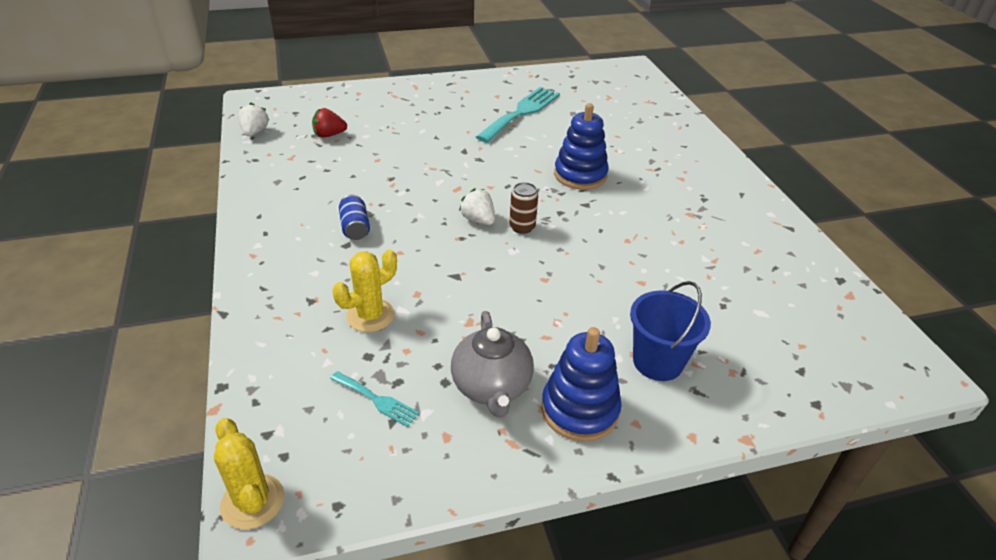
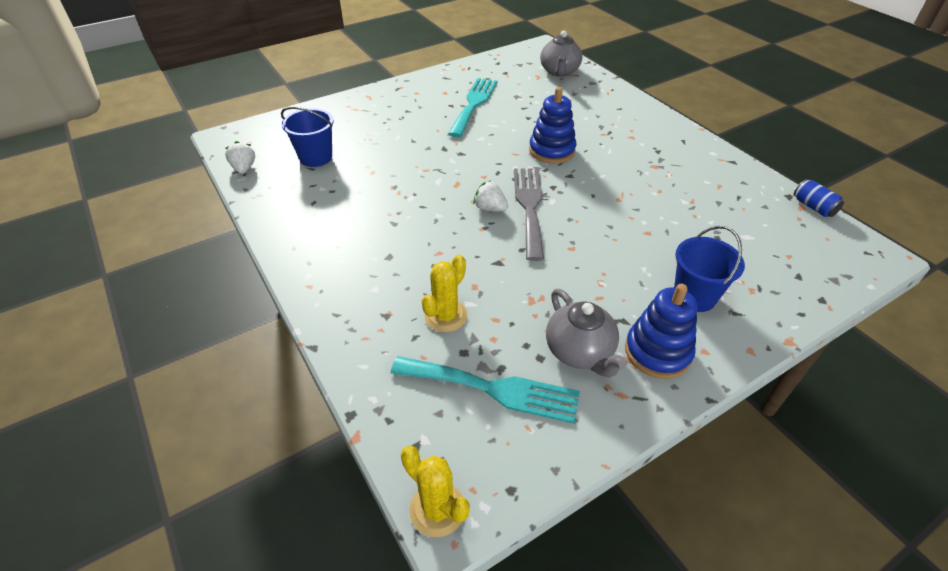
camera: 15 degrees left, 5 degrees up
red strawberry [312,108,347,138] -> blue bucket [281,107,334,167]
turquoise fork [330,371,420,427] -> turquoise fork [391,356,580,424], size x2.08
blue can [339,194,370,240] -> blue can moved to [794,179,844,217]
brown can [509,182,538,234] -> grey fork [514,168,544,261]
none -> grey teapot [540,31,583,77]

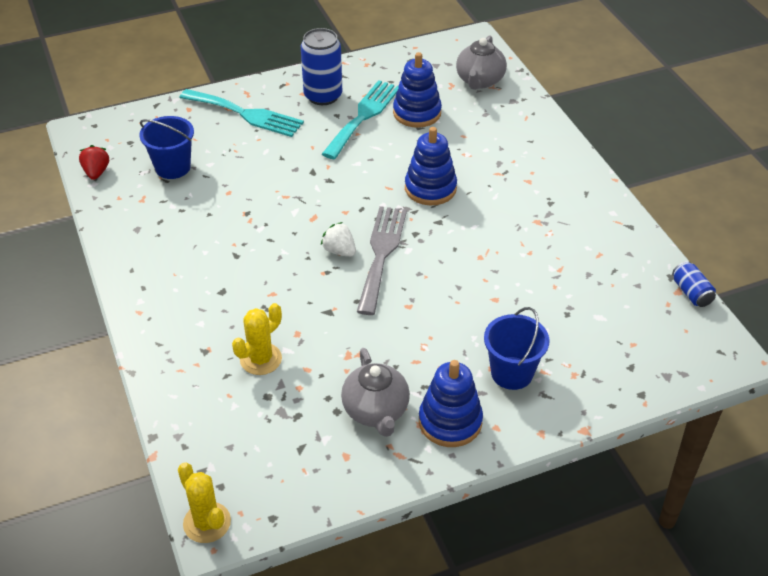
camera: 10 degrees right, 0 degrees up
white strawberry [225,141,255,174] -> red strawberry [79,145,109,180]
turquoise fork [391,356,580,424] -> turquoise fork moved to [179,89,304,137]
none -> blue can [301,28,342,105]
none -> blue stacking toy [393,52,442,128]

